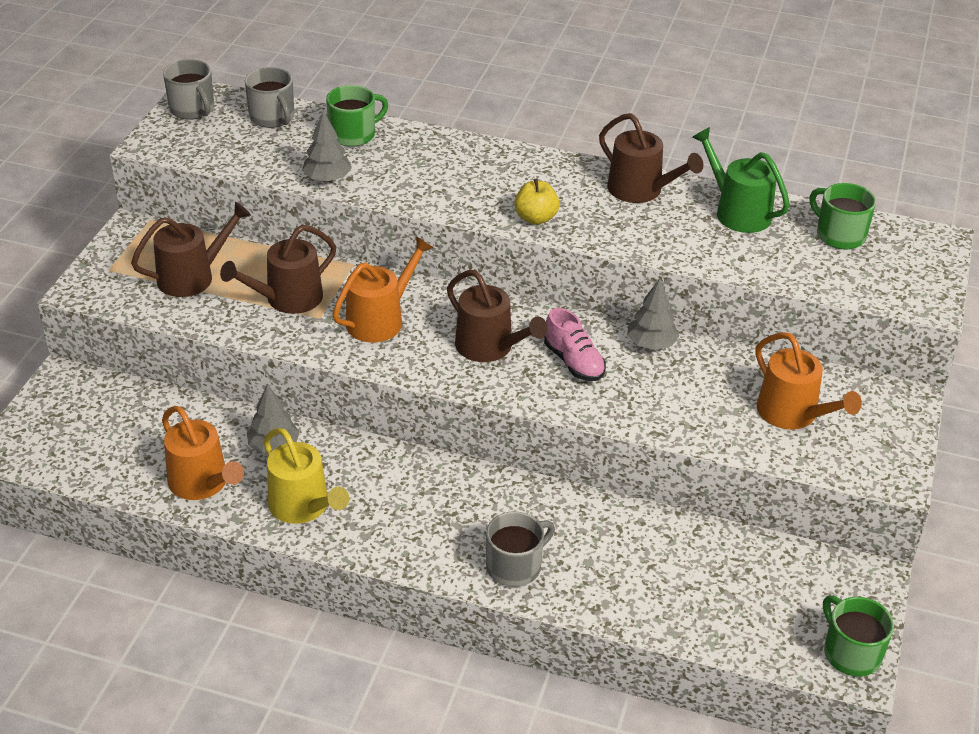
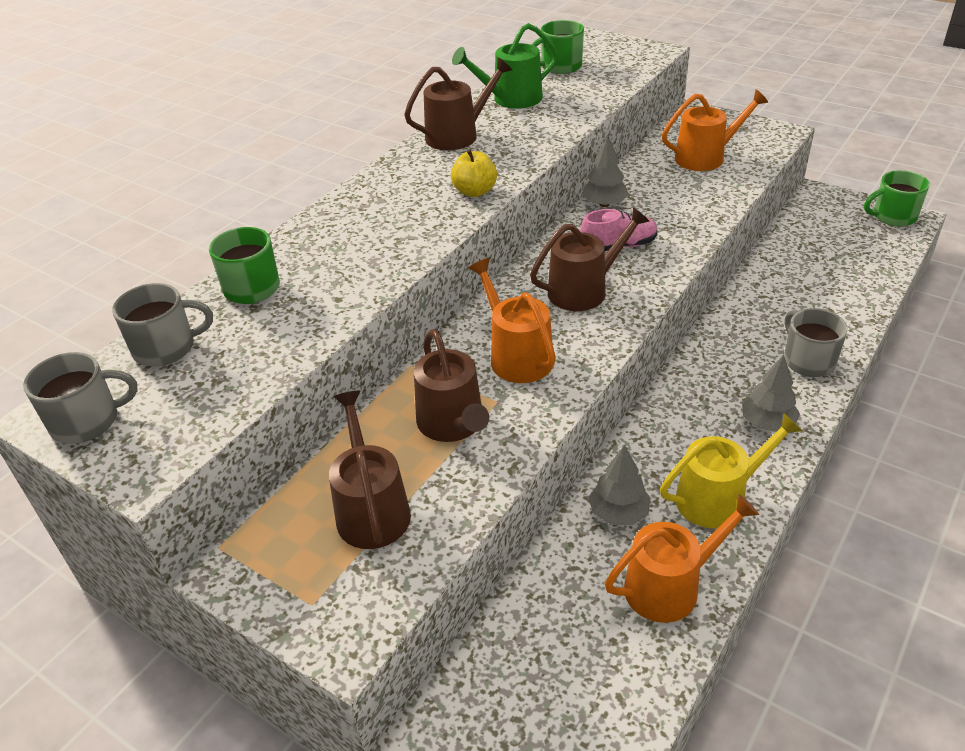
camera: 70 degrees left, 0 degrees up
grey tree [302,111,352,182] -> grey tree moved to [742,355,800,432]

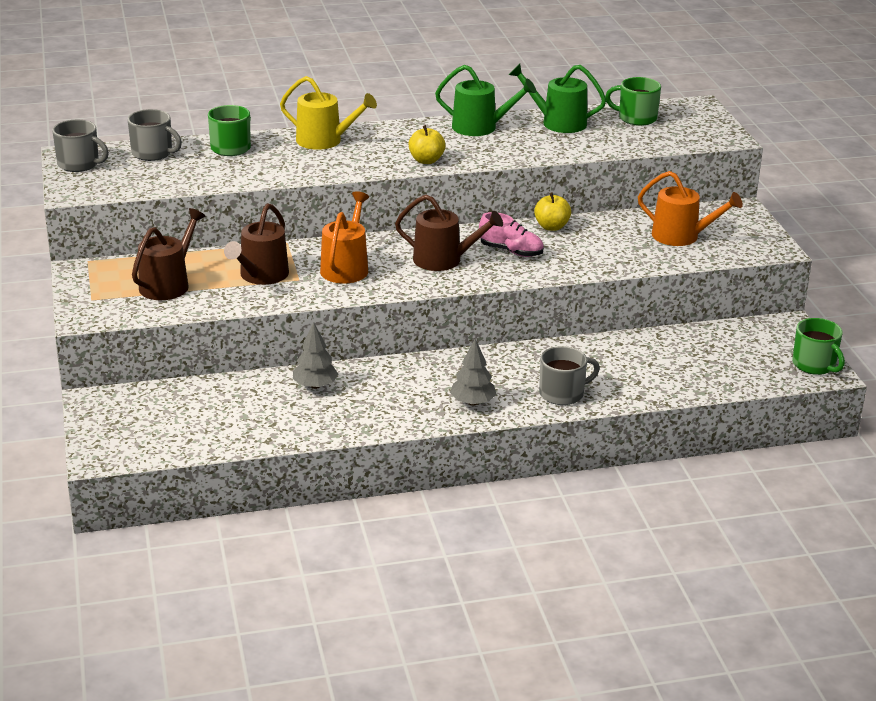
camera: 40 degrees right, 10 degrees down
brown watering can [404,57,512,150] -> green watering can [435,65,536,136]
grey tree [582,135,629,207] -> yellow apple [534,192,571,231]
orange watering can [605,494,759,623] -> none
yellow watering can [660,413,802,528] -> yellow watering can moved to [280,76,377,150]
grey mug [784,308,848,377] -> grey mug turned 45 degrees clockwise [539,346,600,405]
green mug [864,170,929,227] -> green mug turned 150 degrees counterclockwise [792,318,845,375]

